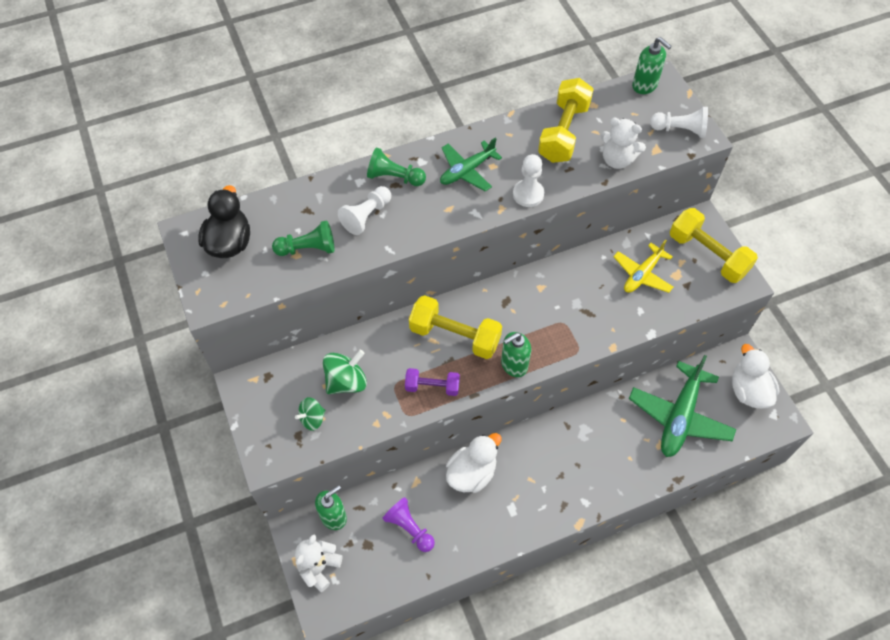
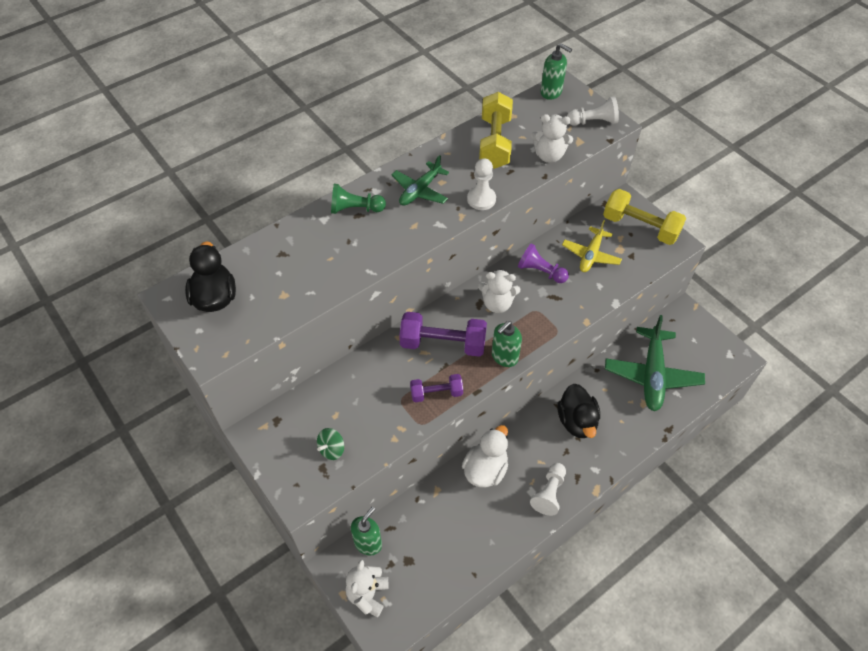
camera: 15 degrees left, 5 degrees down
green pawn [272,220,334,256] -> none
green spinning top [323,350,367,394] -> none
white pawn [338,186,391,235] -> white pawn moved to [530,463,566,516]
purple pawn [382,497,435,552] -> purple pawn moved to [518,243,569,283]
yellow dumbbell [409,295,502,359] -> purple dumbbell [399,312,487,357]
white duck [732,344,780,409] -> none
none -> white teddy bear [478,269,520,313]
none -> black duck [557,384,600,438]

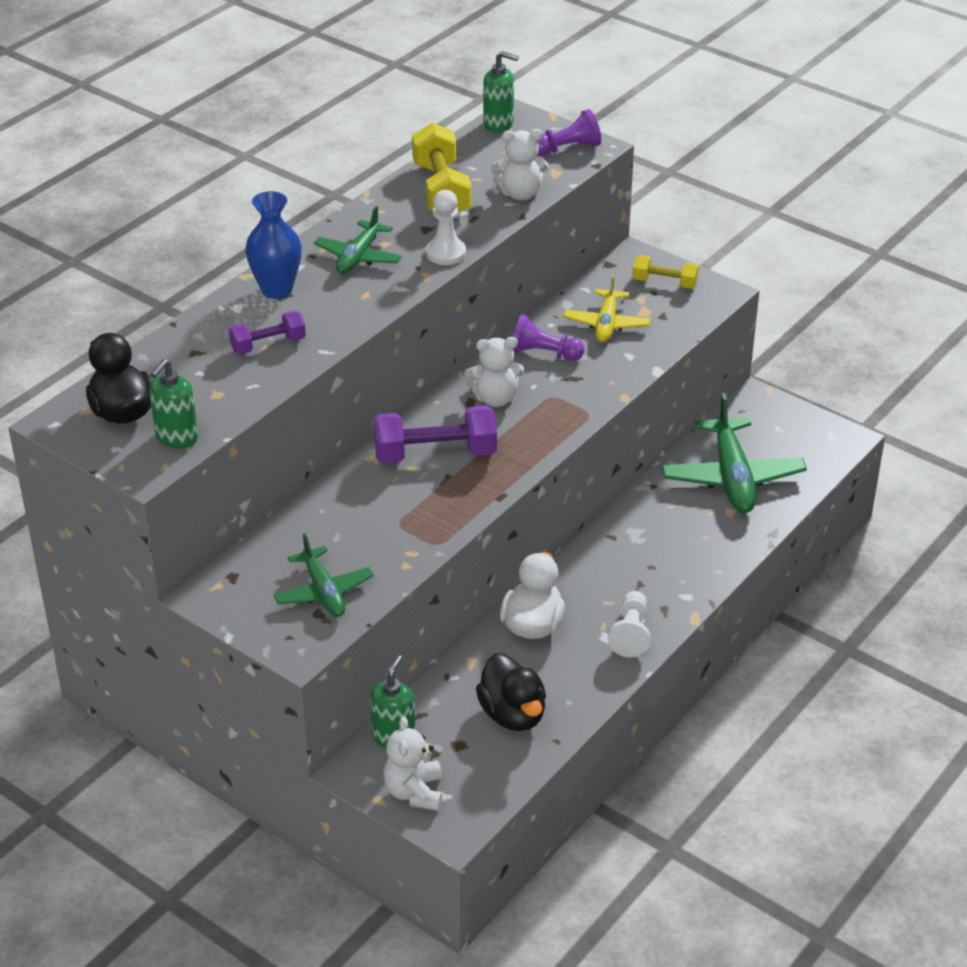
camera: 15 degrees left, 15 degrees down
green spinning top [317,428,344,460] -> green plane [274,533,374,617]
green pawn [331,184,386,214] -> blue vase [245,191,302,299]
purple dumbbell [410,374,463,402] -> purple dumbbell moved to [229,311,306,354]
green soap dispenser [492,321,522,367] -> green soap dispenser moved to [149,359,198,448]
black duck [557,384,600,438] -> black duck moved to [476,653,546,731]
white pawn [567,96,619,126] -> purple pawn [538,109,601,156]
yellow dumbbell [603,189,686,245] -> yellow dumbbell [632,255,699,289], size x0.59

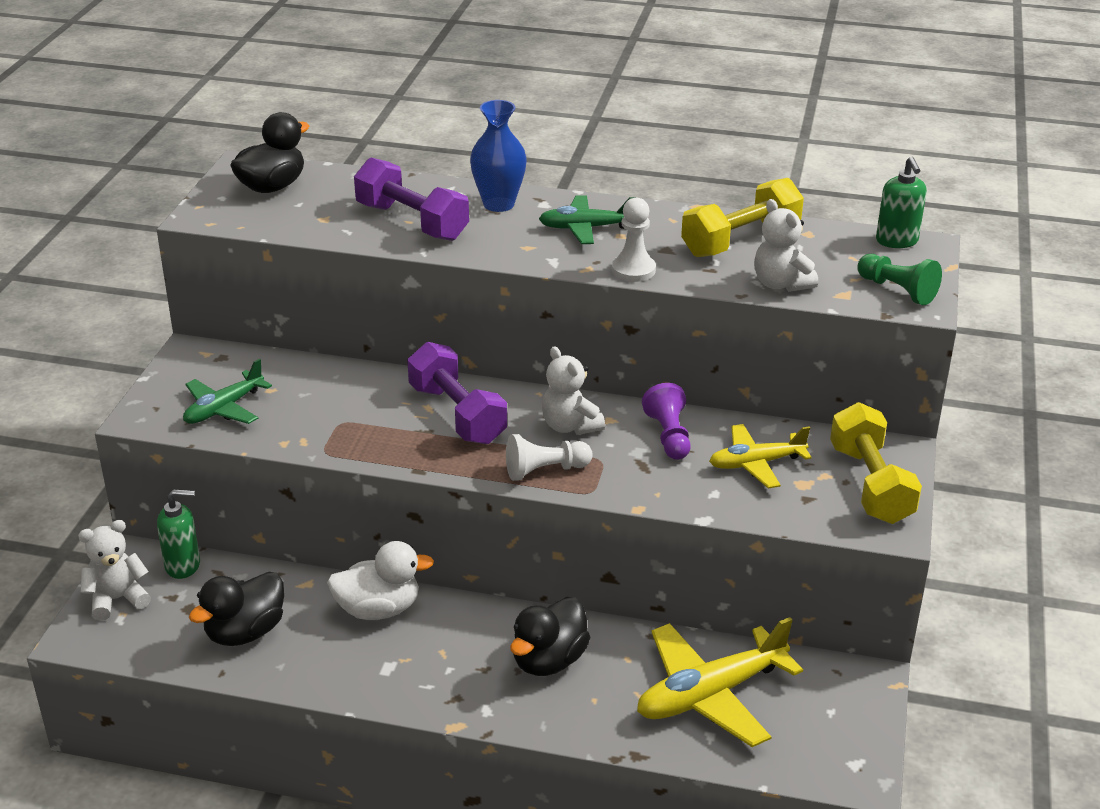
camera: 65 degrees right, 5 degrees down
green soap dispenser [149,359,198,448] -> none
purple dumbbell [229,311,306,354] -> purple dumbbell [354,158,469,241], size x1.71
purple pawn [538,109,601,156] -> green pawn [857,254,942,305]
white pawn [608,591,651,658] -> white pawn moved to [506,434,593,481]
yellow dumbbell [632,255,699,289] -> yellow dumbbell [830,402,922,524], size x1.71
green plane [662,393,807,513] -> yellow plane [637,617,803,747]
none -> black duck [510,597,591,676]

